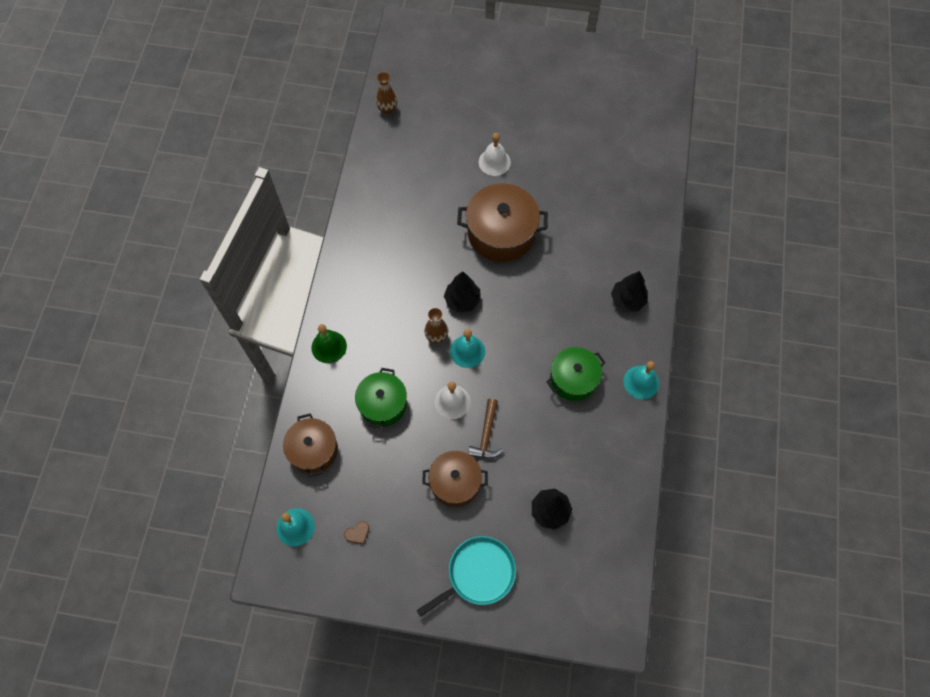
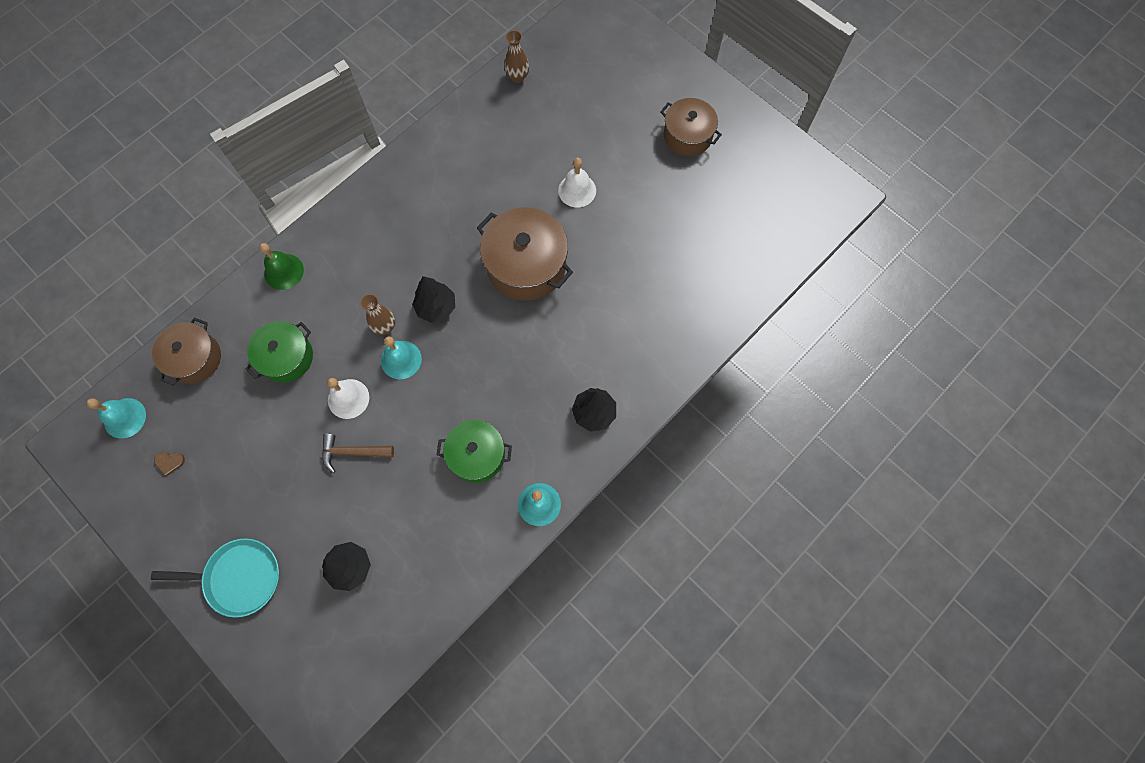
camera: 35 degrees right, 5 degrees up
brown pot [422,451,488,507] -> brown pot moved to [660,98,722,156]
brown hammer [468,399,503,459] -> brown hammer turned 45 degrees clockwise [322,434,394,473]

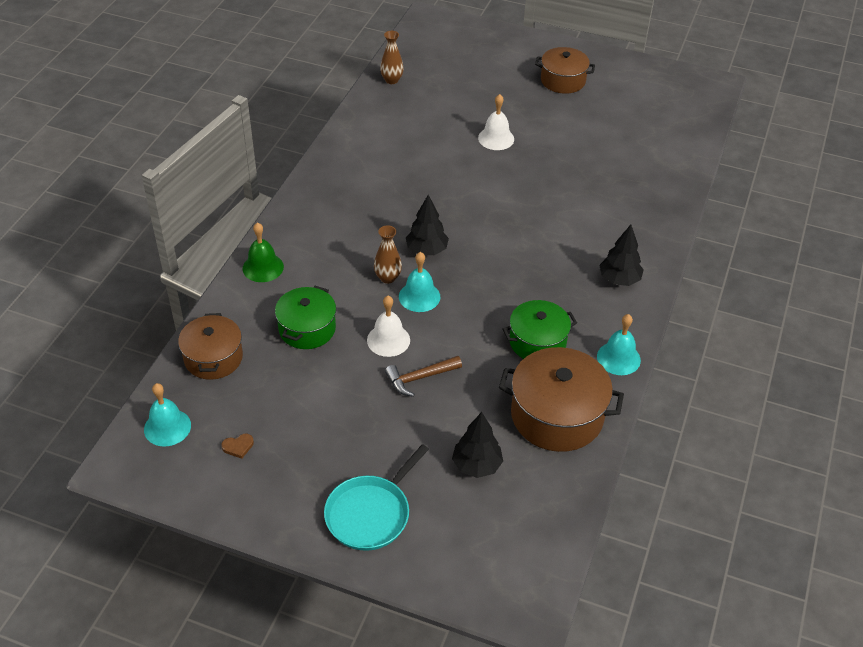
camera: 25 degrees left, 25 degrees down
turquoise pan [151,538,279,618] -> turquoise pan turned 150 degrees clockwise [324,444,429,551]
brown pot [477,207,573,301] -> brown pot moved to [499,347,624,452]

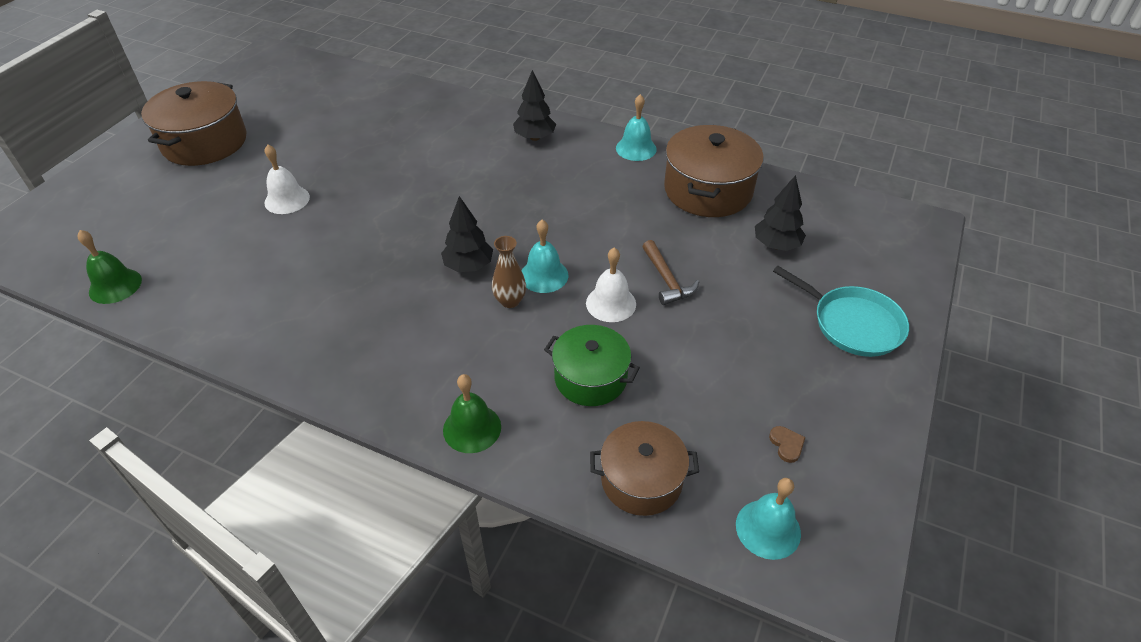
camera: 85 degrees left, 0 degrees up
brown vase [380,31,404,84] -> green bell [77,230,142,304]
green pot [503,300,577,359] -> none
brown pot [535,47,595,94] -> brown pot [141,81,247,166], size x1.54

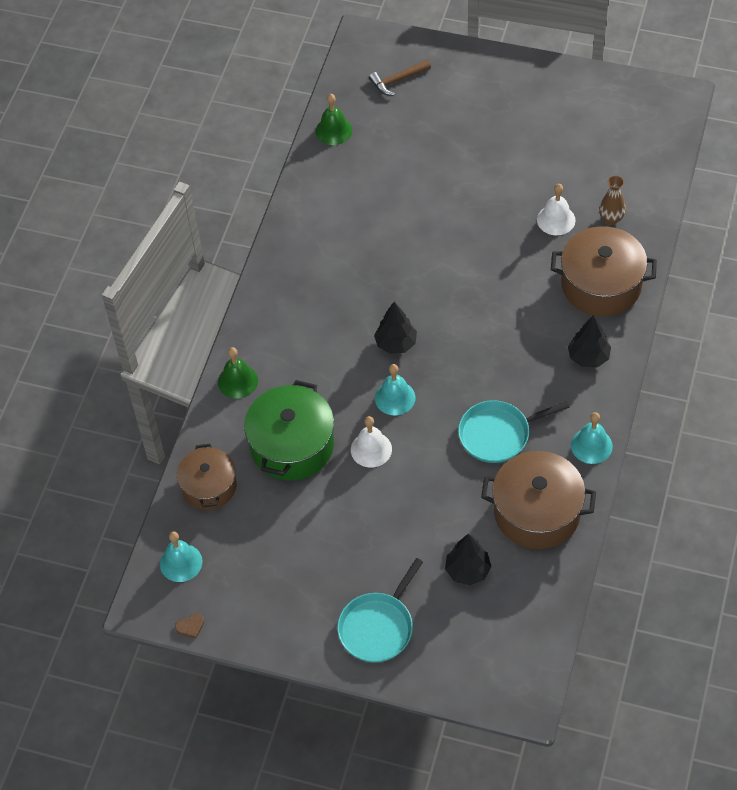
camera: 85 degrees right, 10 degrees up
brown pot [141,81,247,166] -> brown pot moved to [551,226,657,316]
white bell [264,145,310,214] -> white bell moved to [537,184,576,235]
brown vase [492,236,526,308] -> brown vase moved to [599,175,626,225]
green pot [544,325,640,406] -> green pot [244,380,334,480], size x1.54
brown hammer [642,240,699,305] -> brown hammer moved to [369,59,431,96]
brown heart [769,426,806,463] -> brown heart moved to [175,613,204,638]
none -> turquoise pan [458,400,570,463]

